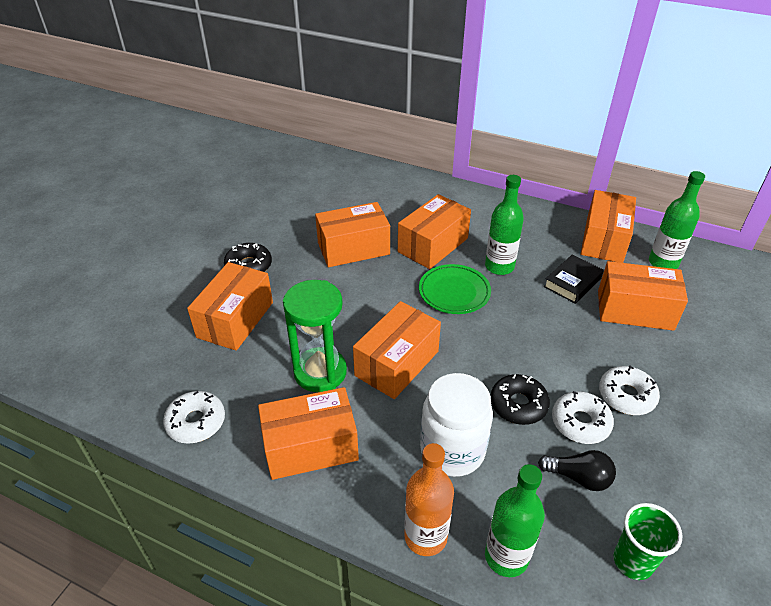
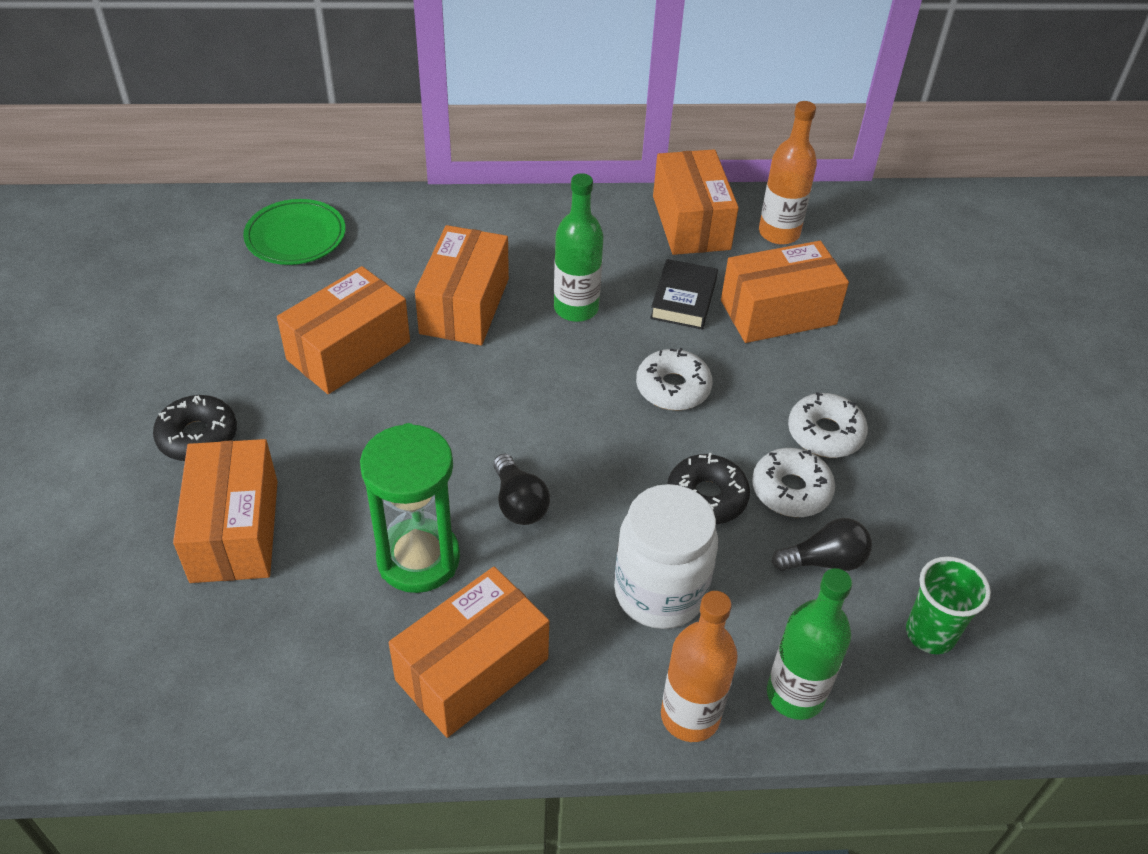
camera: 30 degrees left, 5 degrees up
white donut [163,391,225,444] -> white donut moved to [636,348,713,411]
orange box [353,301,441,399] -> black light bulb [493,454,550,525]
green plate [419,264,491,314] -> green plate moved to [243,199,346,265]
green bottle [649,171,705,269] -> orange bottle [759,101,817,245]

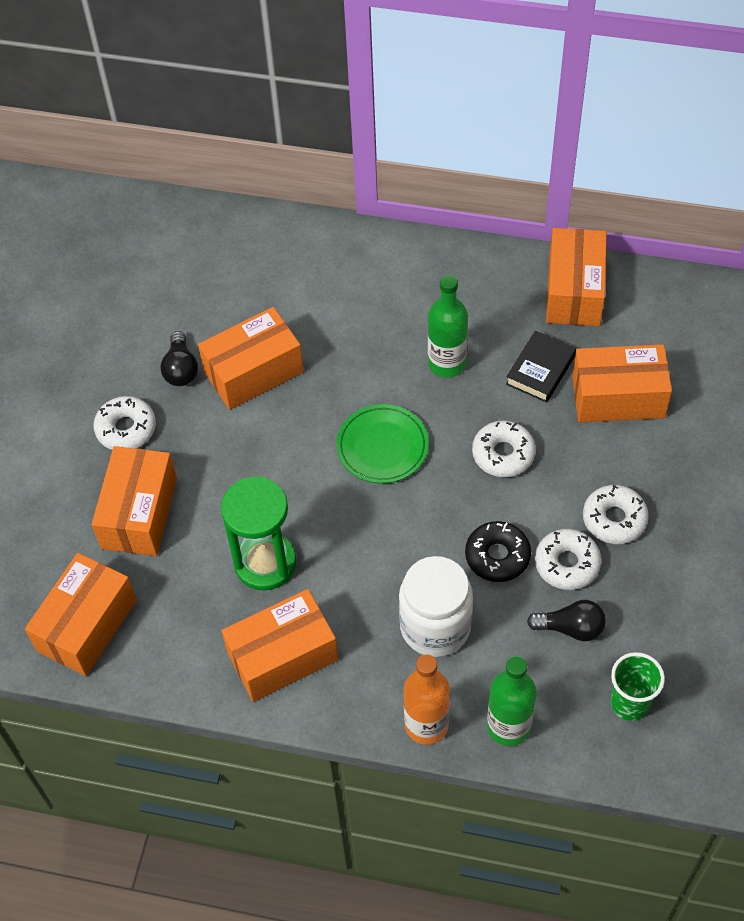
camera: 20 degrees right, 10 degrees up
black donut [153,395,237,461] -> white donut [93,396,156,450]
green plate [243,199,346,265] -> green plate moved to [336,404,429,484]
orange box [415,225,509,346] -> orange box moved to [25,553,137,676]
black light bulb [493,454,550,525] -> black light bulb moved to [160,331,198,386]
orange bottle [759,101,817,245] -> none

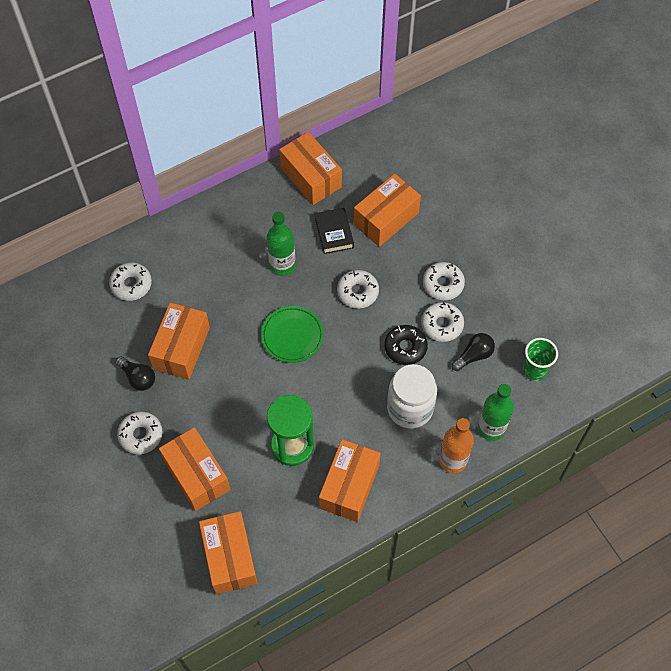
camera: 45 degrees left, 5 degrees up
none -> white donut [109,262,152,301]

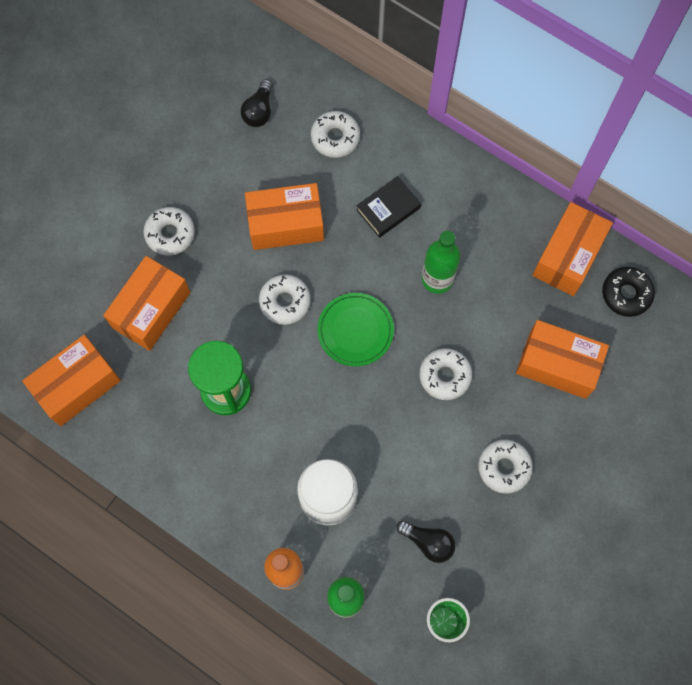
camera: 65 degrees right, 10 degrees up
black light bulb [115,356,155,391] -> black light bulb moved to [241,79,273,127]
black book [315,208,354,254] -> black book moved to [357,176,421,238]
orange box [319,439,381,522] -> none
black donut [384,325,428,365] -> black donut moved to [602,267,655,317]
white donut [421,302,464,342] -> white donut moved to [259,275,311,325]

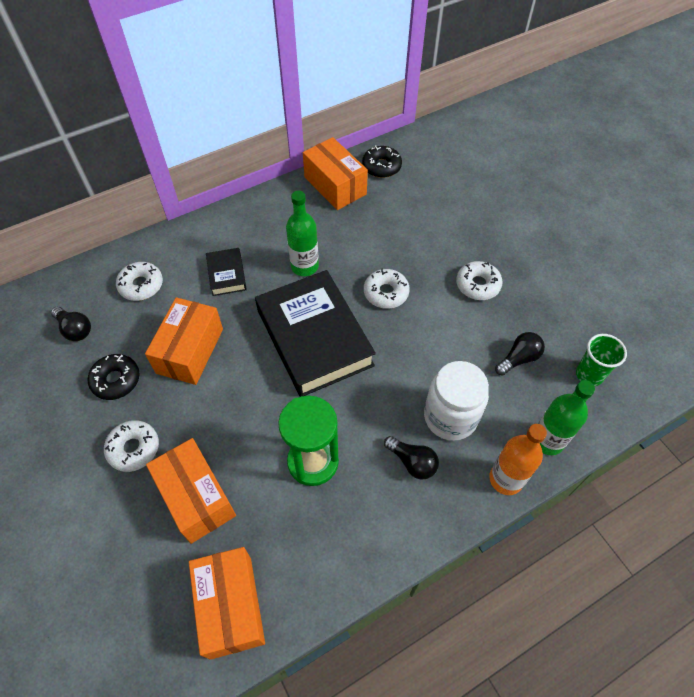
camera: 65 degrees left, 15 degrees down
white donut [259,275,311,325] -> none
green plate [317,293,394,366] -> black book [255,270,376,397]
orange box [516,320,609,399] -> none
none -> black donut [88,354,140,400]
none -> black light bulb [384,436,439,479]

